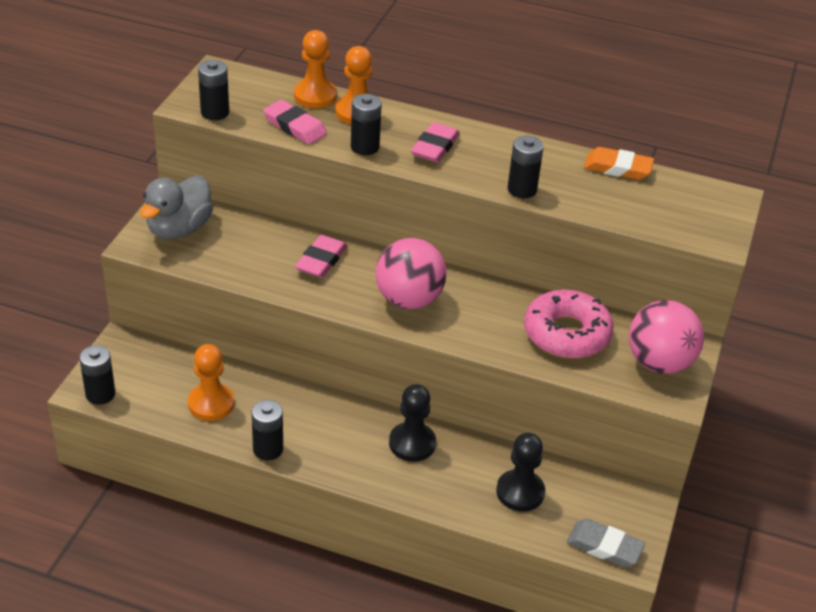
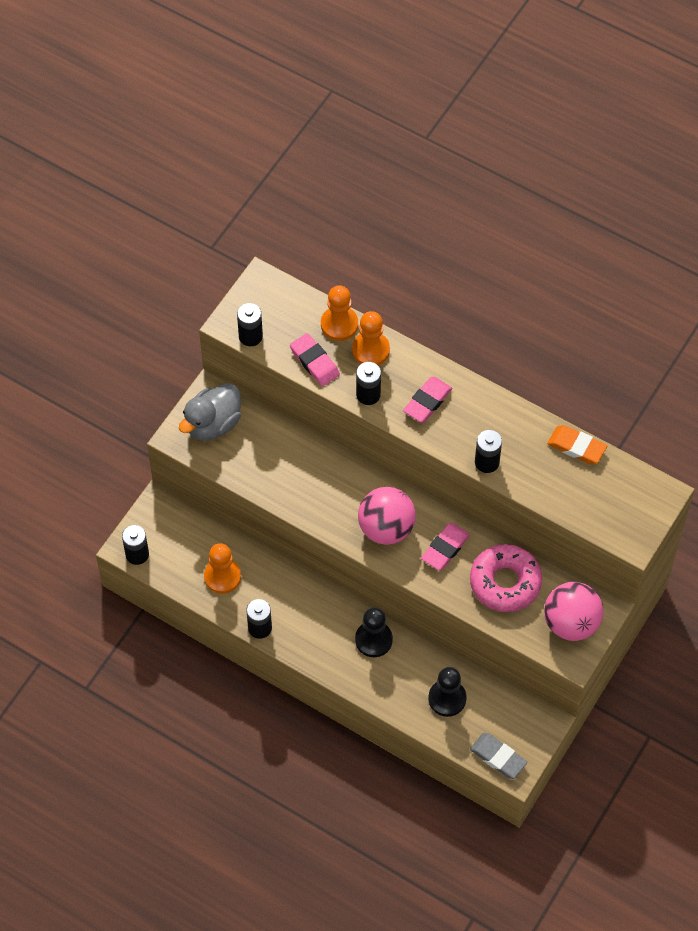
camera: 15 degrees right, 20 degrees up
pink eraser [295,235,348,278] -> pink eraser moved to [421,523,470,571]

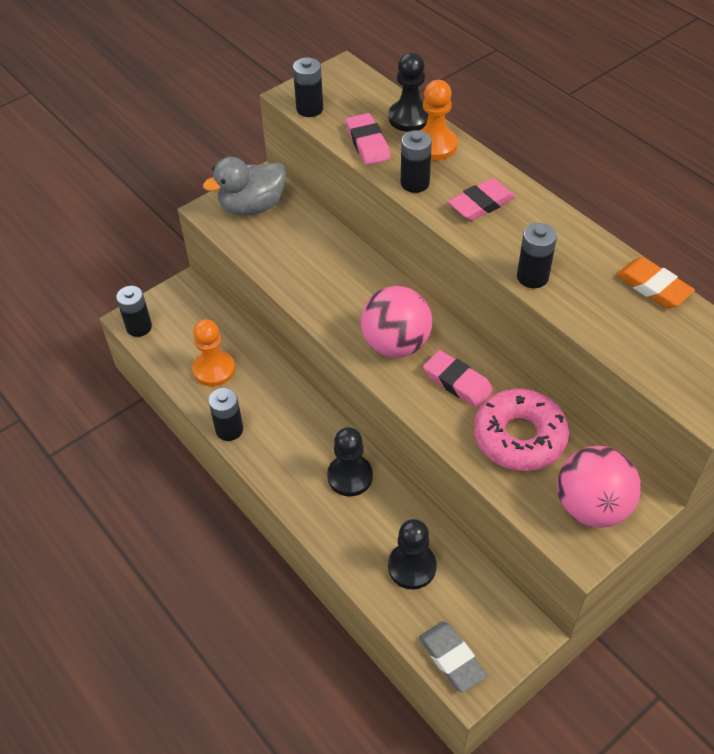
camera: 20 degrees right, 10 degrees down
orange pawn [321,286,358,341] -> black pawn [388,52,429,132]
pink eraser [421,523,470,571] -> pink eraser turned 75 degrees clockwise [423,350,494,408]

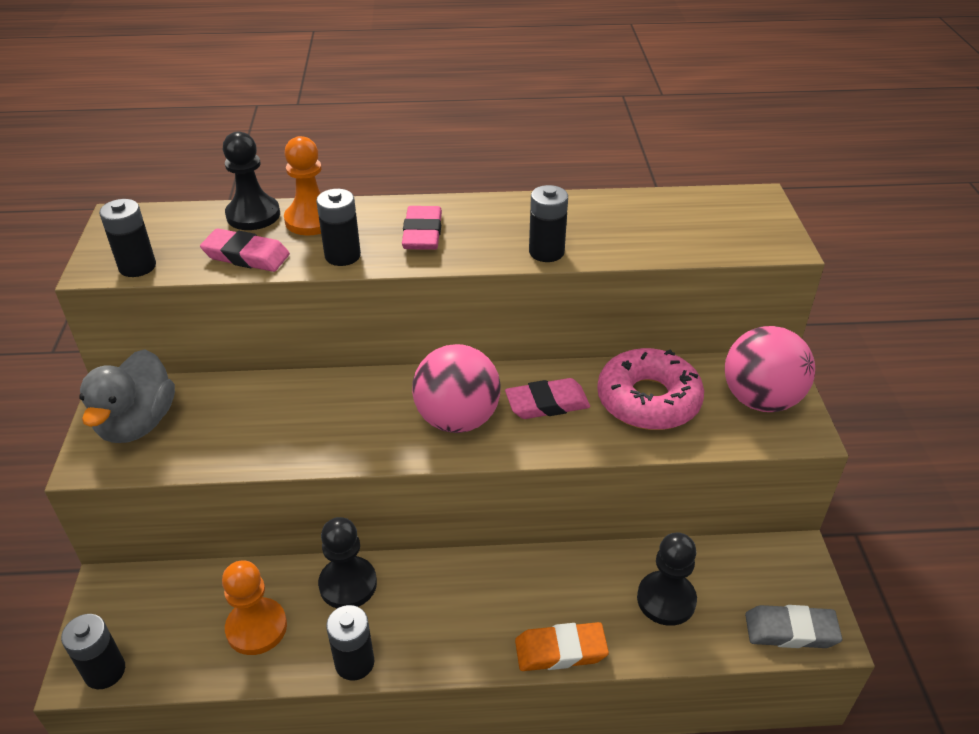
camera: 55 degrees left, 10 degrees down
black pawn [327,427,373,496] -> black pawn moved to [318,517,377,608]
orange eraser [616,257,695,308] -> orange eraser moved to [515,622,609,671]

